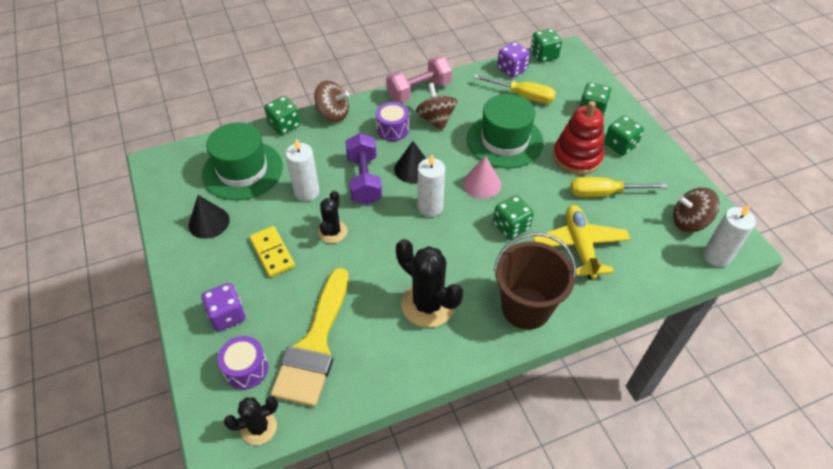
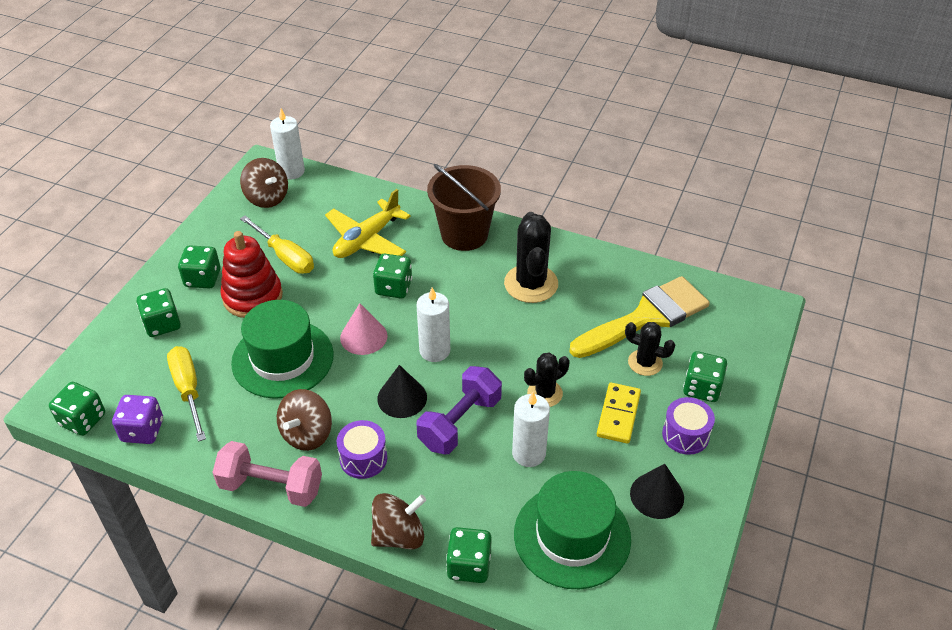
camera: 135 degrees left, 5 degrees down
purple dice [202,283,246,331] -> green dice [683,351,727,402]
purple drum [217,336,268,390] -> purple drum moved to [662,397,715,455]
black cactus [224,396,278,445] -> black cactus moved to [625,322,675,376]
brown spinning top [314,81,349,122] -> brown spinning top turned 90 degrees clockwise [371,493,426,550]

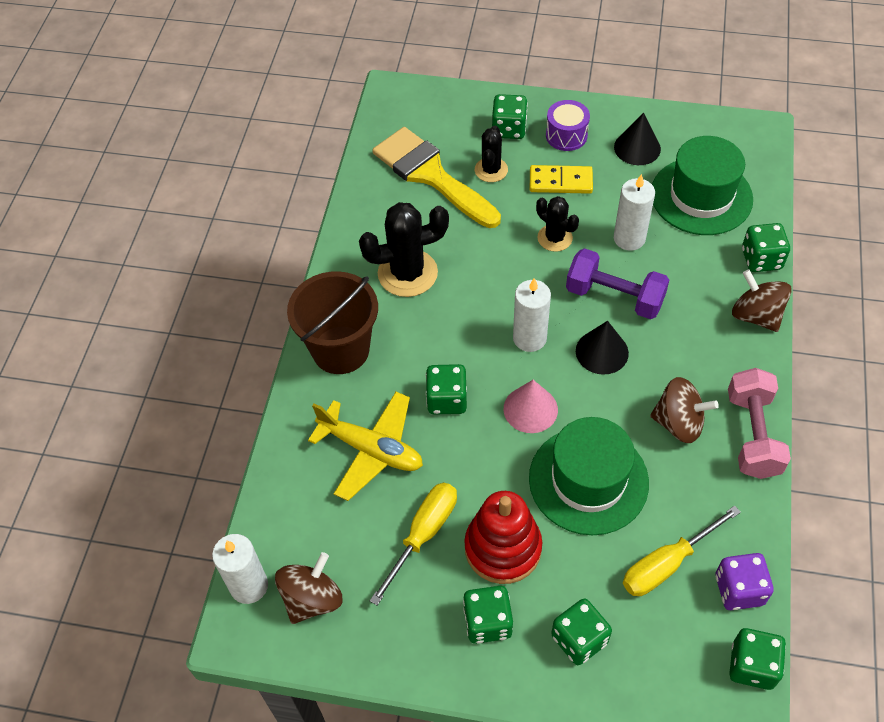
camera: 100 degrees left, 10 degrees up
purple drum [337,420,387,479] -> none

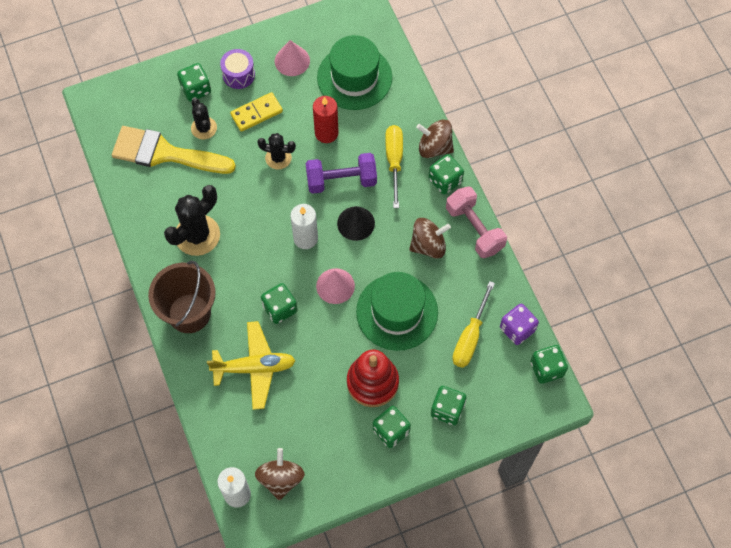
camera: 35 degrees left, 10 degrees up
yellow screwdriver [370,482,457,606] -> yellow screwdriver moved to [385,125,403,208]
black cone [614,113,661,165] -> pink cone [275,40,310,76]
white candle [614,174,655,251] -> red candle [313,96,338,143]
green dice [742,223,790,272] -> green dice moved to [428,154,464,195]

